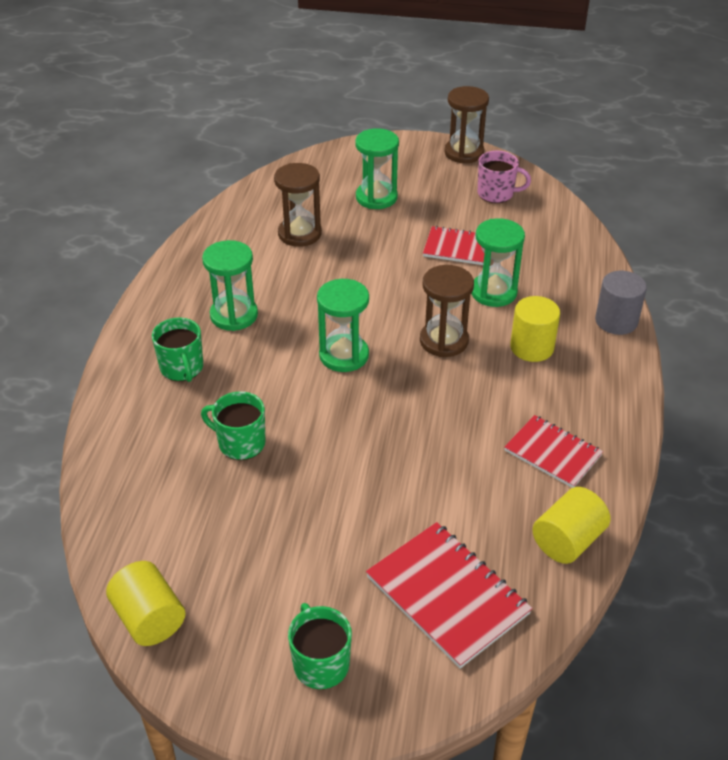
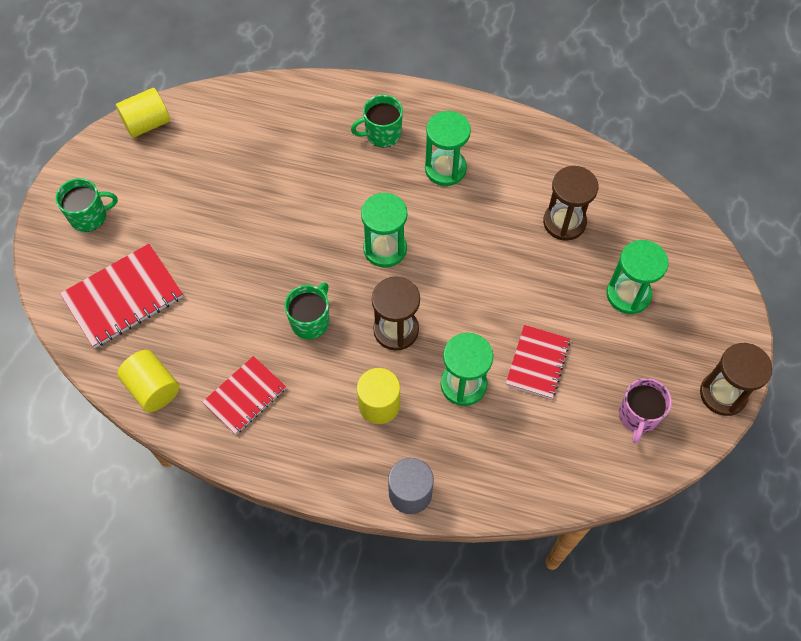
camera: 95 degrees right, 20 degrees up
green mug [201,391,265,460] -> green mug moved to [285,282,329,339]

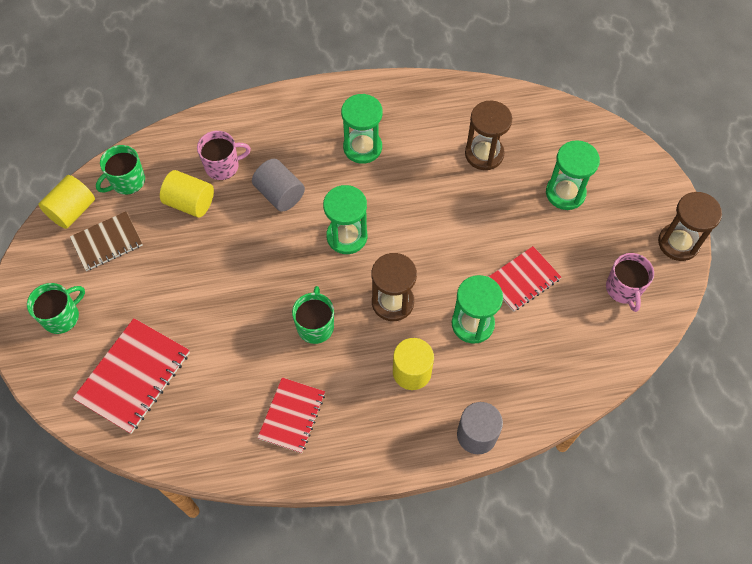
camera: 25 degrees left, 0 degrees up
yellow cylinder [117,350,180,412] -> yellow cylinder moved to [160,170,214,218]
green mug [351,95,403,147] -> green mug moved to [96,145,145,195]
red notebook [506,325,570,399] -> red notebook turned 60 degrees clockwise [489,246,561,311]
none -> brown notebook [70,211,143,271]
none -> pink mug [197,131,251,180]
none -> grey cylinder [252,159,305,212]

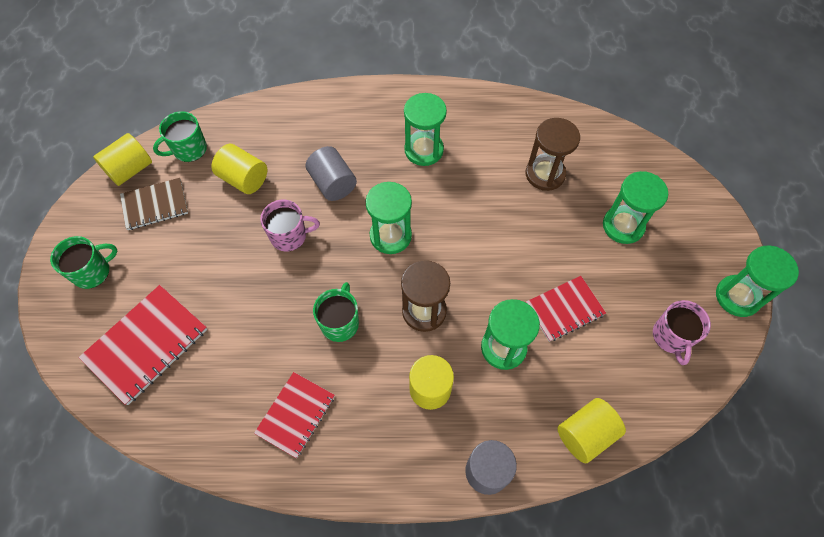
camera: 10 degrees right, 0 degrees up
pink mug [197,131,251,180] -> pink mug moved to [260,200,320,251]
brown hourglass [658,192,722,261] -> green hourglass [716,246,799,317]
none -> yellow cylinder [557,398,626,463]

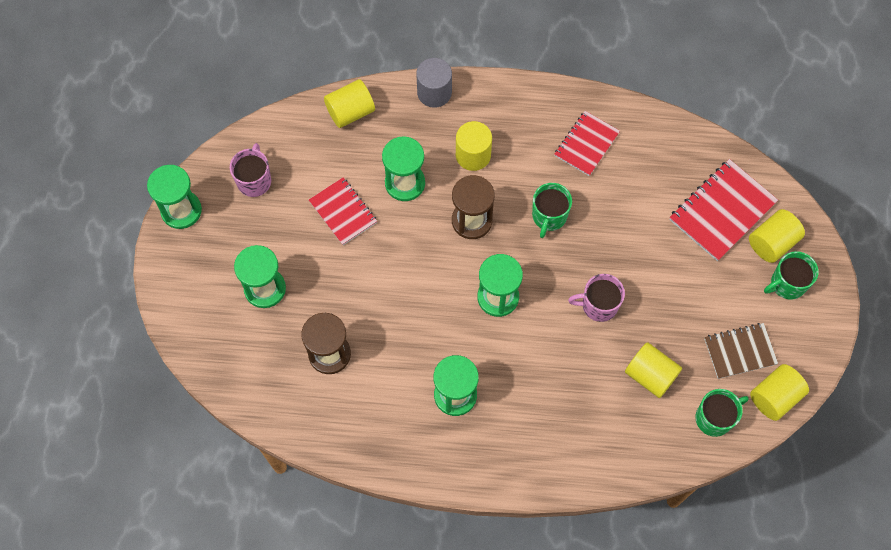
camera: 175 degrees left, 5 degrees up
grey cylinder [306,146,357,201] -> none
red notebook [526,276,606,342] -> red notebook turned 75 degrees clockwise [309,177,377,245]
none -> yellow cylinder [749,209,805,263]

